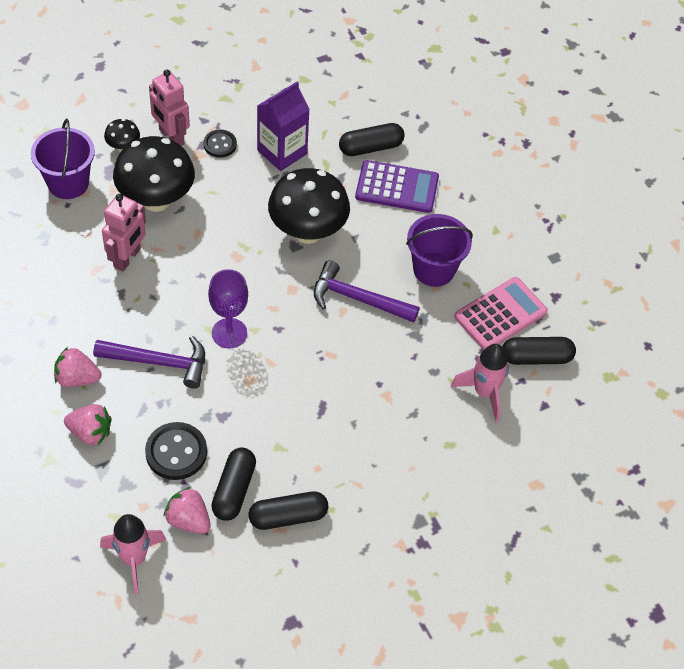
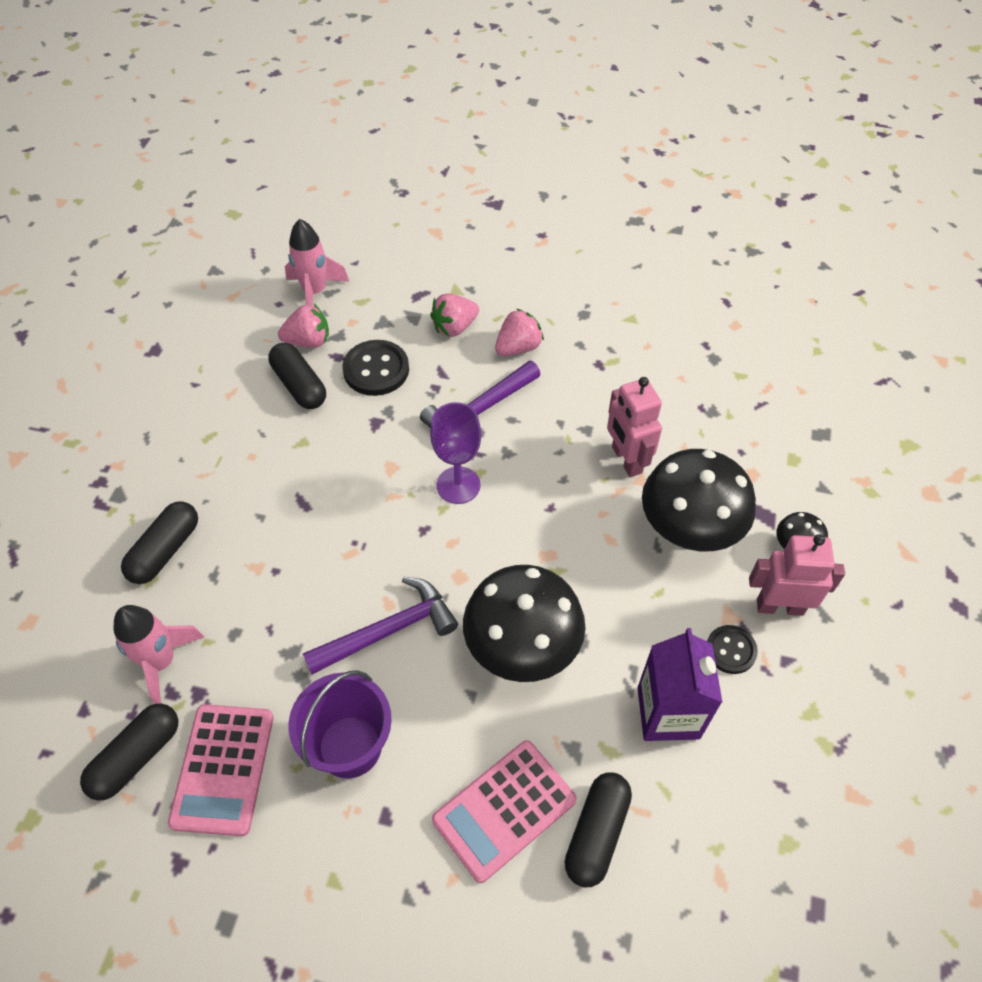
camera: 135 degrees right, 0 degrees up
purple bucket [31,119,95,199] -> none
black capsule [249,491,328,530] -> black capsule moved to [121,501,198,584]
purple calculator [355,160,439,213] -> pink calculator [432,740,577,883]

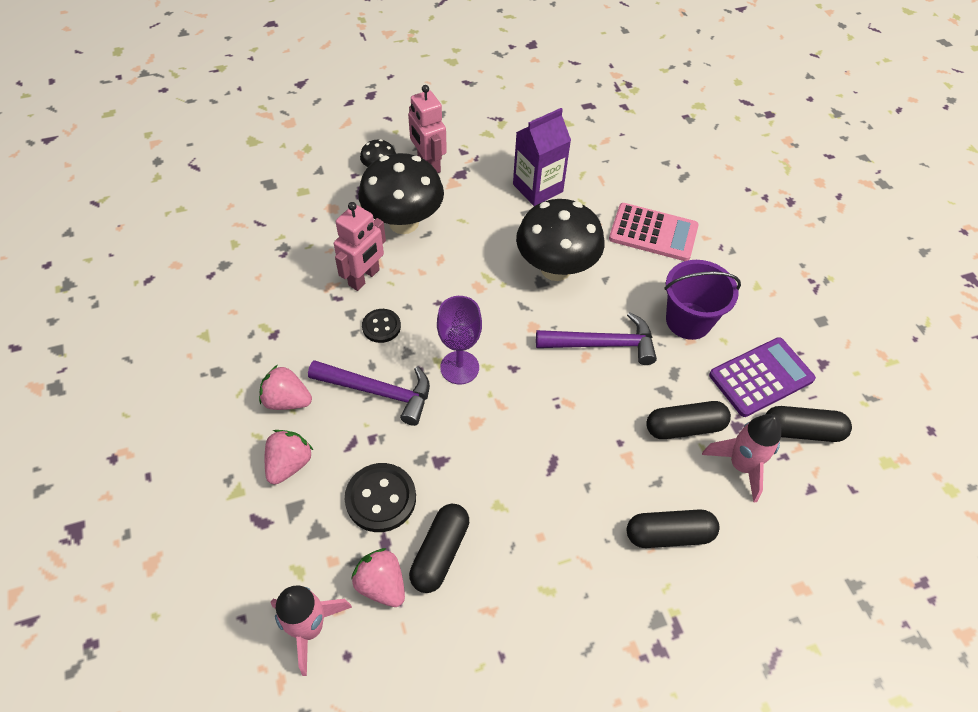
camera: 125 degrees left, 0 degrees up
pink calculator [168,704,274,836] -> purple calculator [709,337,816,417]
purple hammer [303,577,458,675] -> purple hammer turned 150 degrees clockwise [536,312,657,365]
pink strawberry [430,293,479,337] -> pink strawberry turned 90 degrees counterclockwise [265,430,314,485]
black capsule [565,772,632,887] -> black capsule moved to [646,401,731,439]
black button [707,625,758,674] -> black button moved to [362,309,401,343]

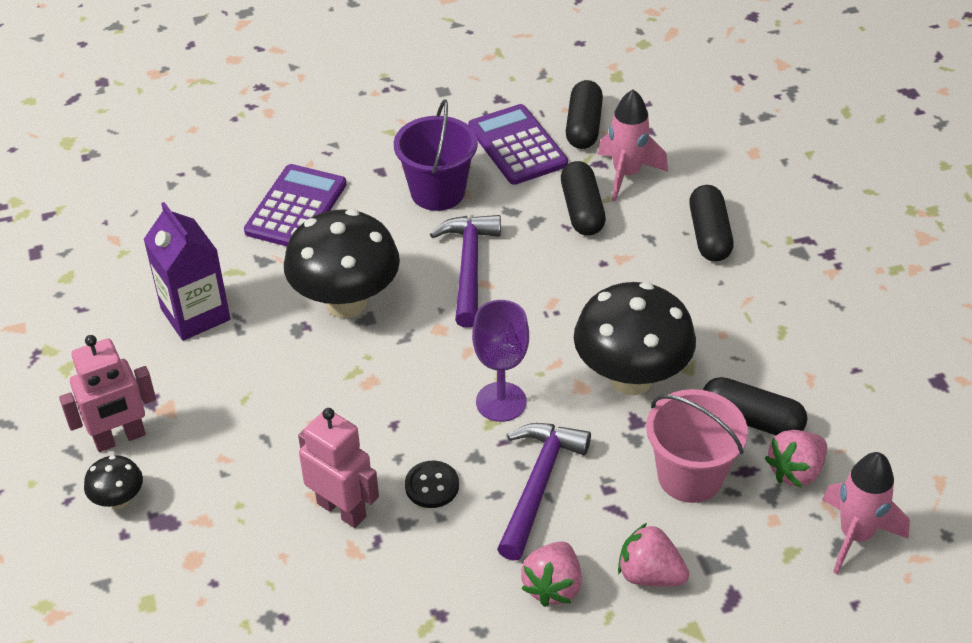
camera: 85 degrees left, 10 degrees down
black button [345,463,416,532] -> pink bucket [646,389,748,503]
black mushroom [358,153,444,234] -> black mushroom moved to [574,282,696,395]
pink calculator [609,203,699,261] -> purple calculator [244,164,347,246]

